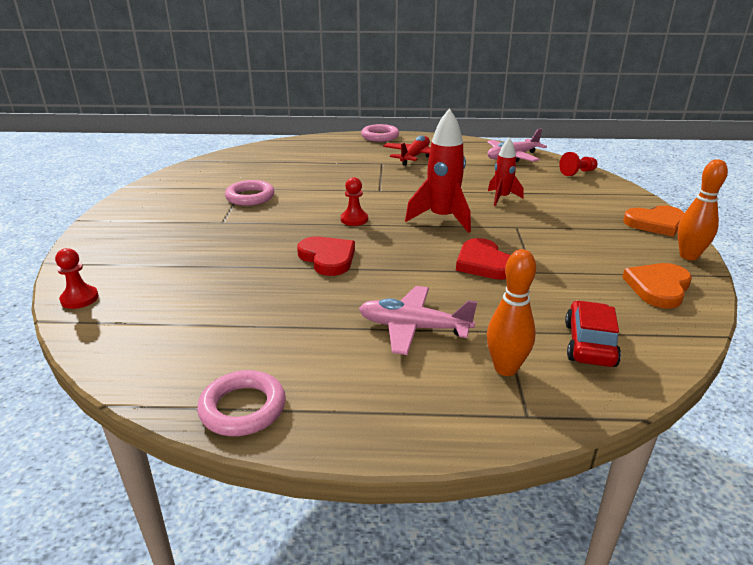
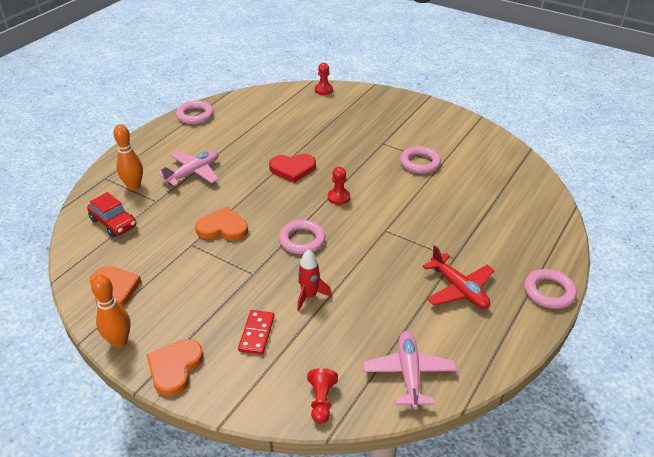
camera: 120 degrees right, 10 degrees up
red rocket [405,108,471,233] -> pink ring [279,220,326,254]
red heart [456,238,511,280] -> orange heart [195,207,248,241]
none -> red domino [238,310,275,355]

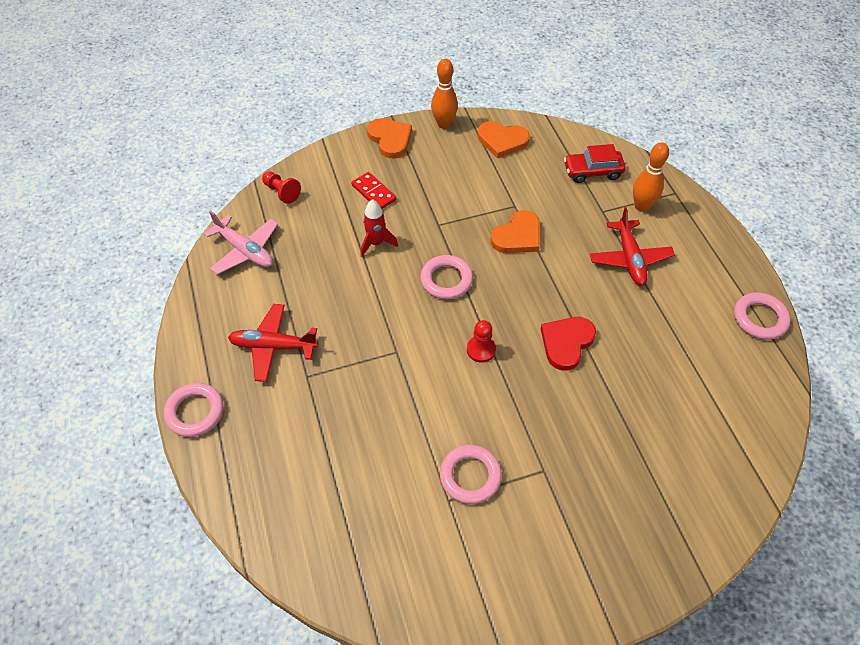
camera: 130 degrees right, 15 degrees up
pink plane [158,150,219,186] -> red plane [590,207,675,286]
red pawn [315,63,333,95] -> none

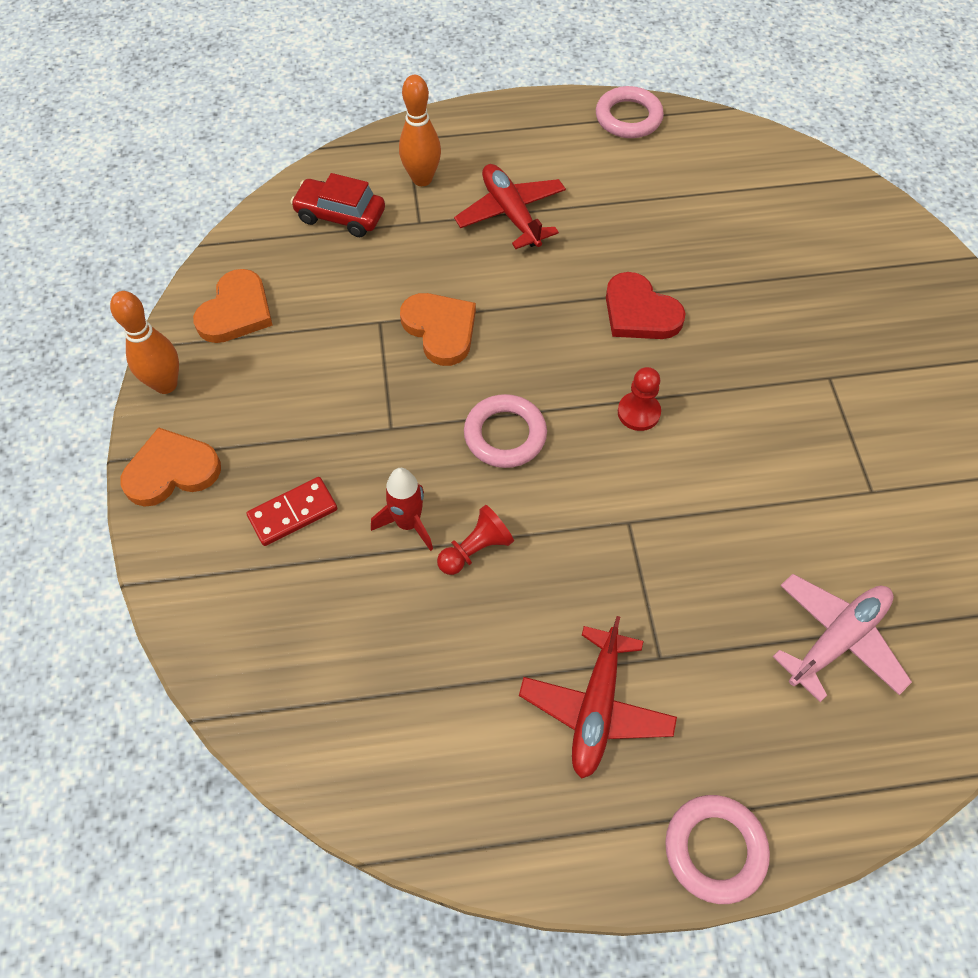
camera: 80 degrees left, 5 degrees up
pink plane [204,211,278,275] -> pink plane moved to [772,574,912,702]
red pawn [262,171,301,204] -> red pawn moved to [437,505,514,575]
pink ring [440,445,502,504] -> none
red car [564,144,626,183] -> red car turned 105 degrees clockwise [290,173,385,237]
red plane [590,207,675,286] -> red plane turned 120 degrees counterclockwise [454,164,566,249]

